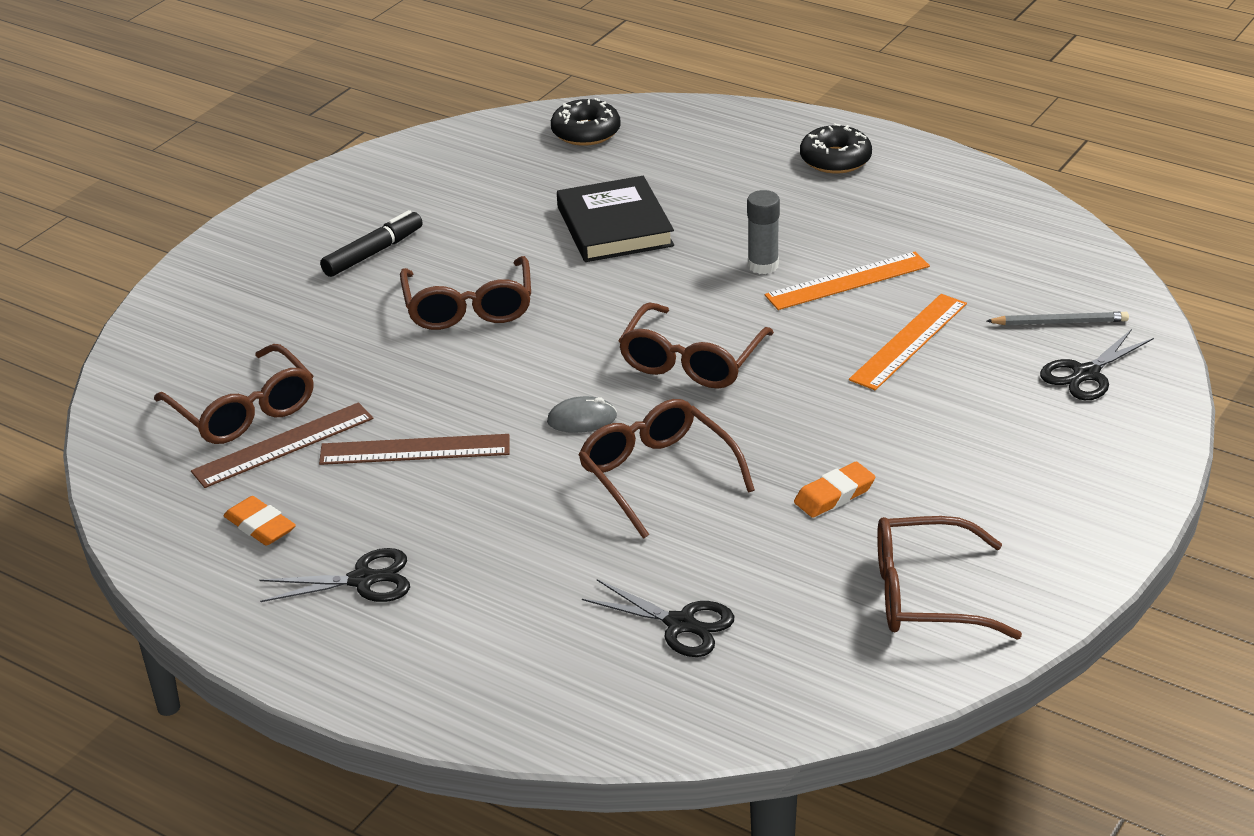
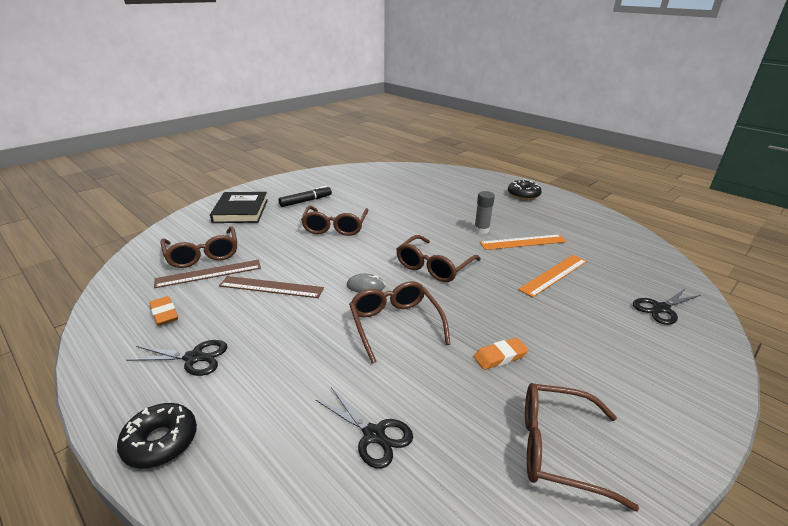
camera: 10 degrees right, 5 degrees down
black donut [551,98,621,146] -> black donut moved to [117,403,197,469]
black book [557,176,674,262] -> black book moved to [210,192,268,223]
grey pencil [986,312,1129,325] -> none

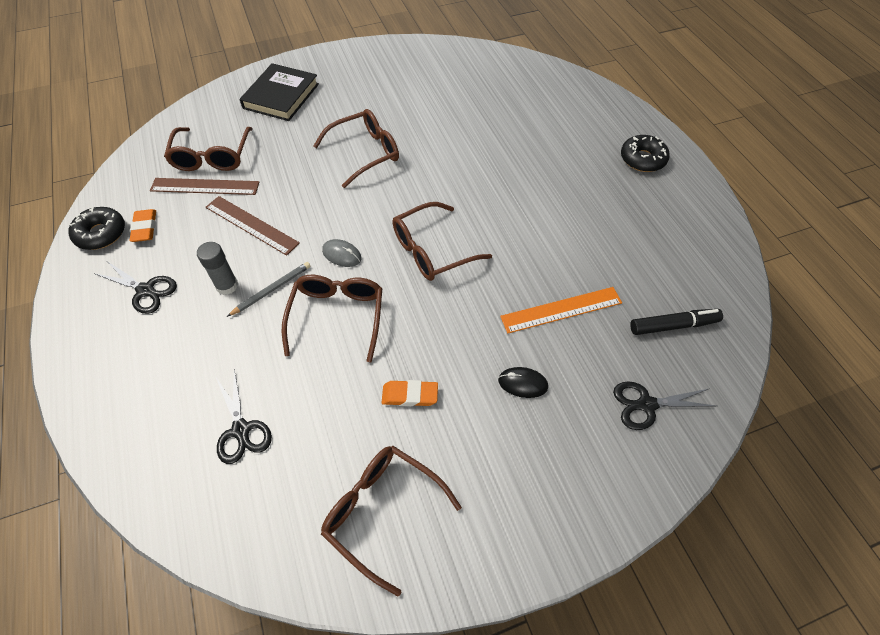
camera: 25 degrees right, 25 degrees up
black donut [117,403,197,469] -> black donut moved to [68,207,125,250]
black marker [279,186,332,207] -> black marker moved to [630,309,723,335]
brown glasses [301,206,368,236] -> brown glasses turned 150 degrees counterclockwise [314,109,399,188]
grey glue stick [474,191,495,234] -> grey glue stick moved to [197,242,238,295]
orange ruler [480,234,567,250] -> none
none -> grey pencil [227,262,311,317]
none -> black mouse [498,367,548,398]

